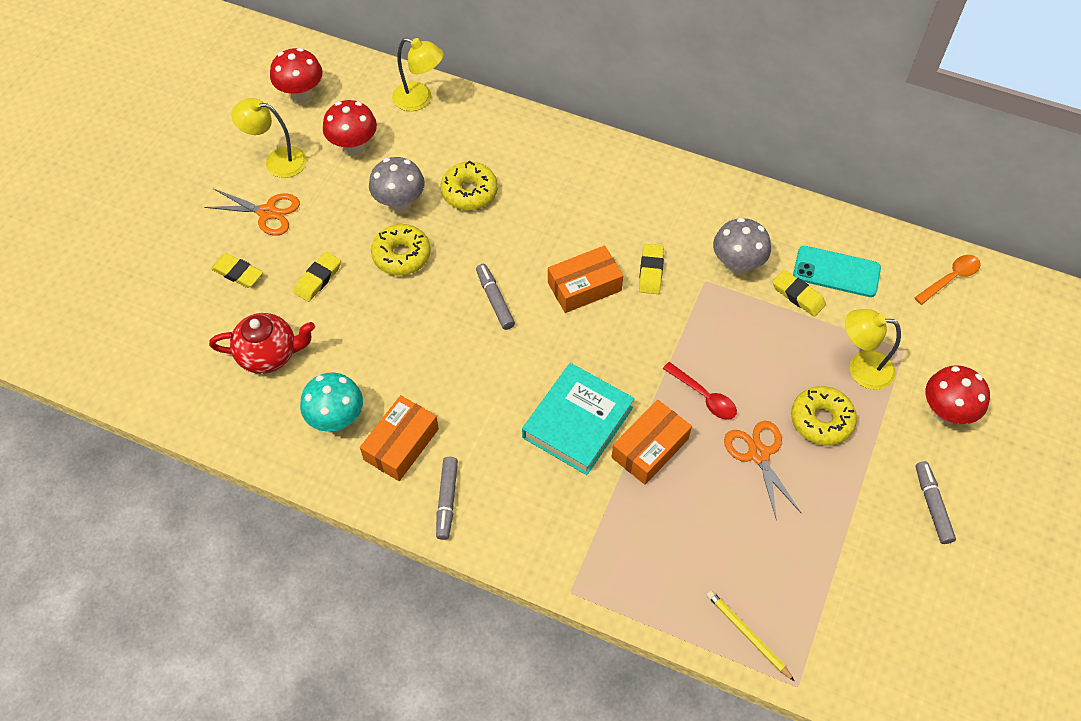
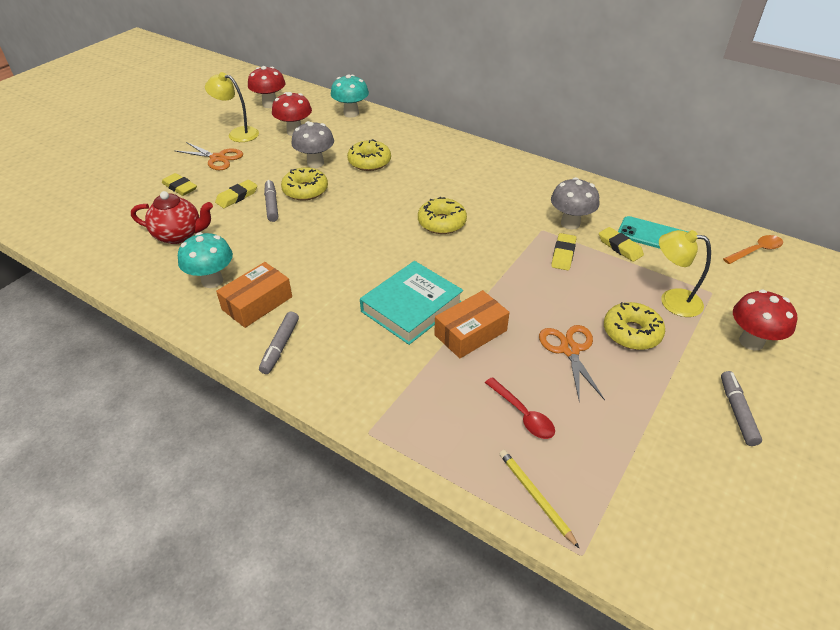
camera: 10 degrees right, 15 degrees down
yellow lamp [392,37,444,111] -> turquoise mushroom [331,74,369,118]
grey marker [476,264,515,330] -> grey marker moved to [264,180,278,222]
orange box [548,246,623,313] -> yellow donut [418,197,467,234]
yellow eraser [639,244,664,294] -> yellow eraser moved to [551,233,577,270]
red spoon [663,362,737,420] -> red spoon moved to [485,377,555,439]

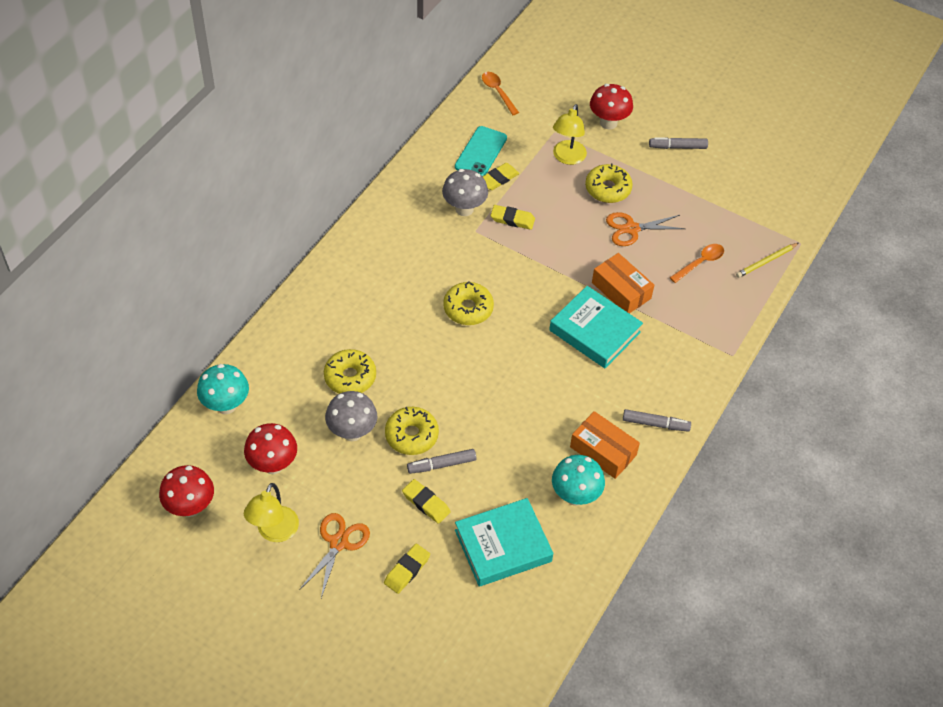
camera: 95 degrees left, 10 degrees up
red teapot [131,191,213,244] -> turquoise book [455,498,553,587]
red spoon [485,377,555,439] -> orange spoon [670,244,724,283]

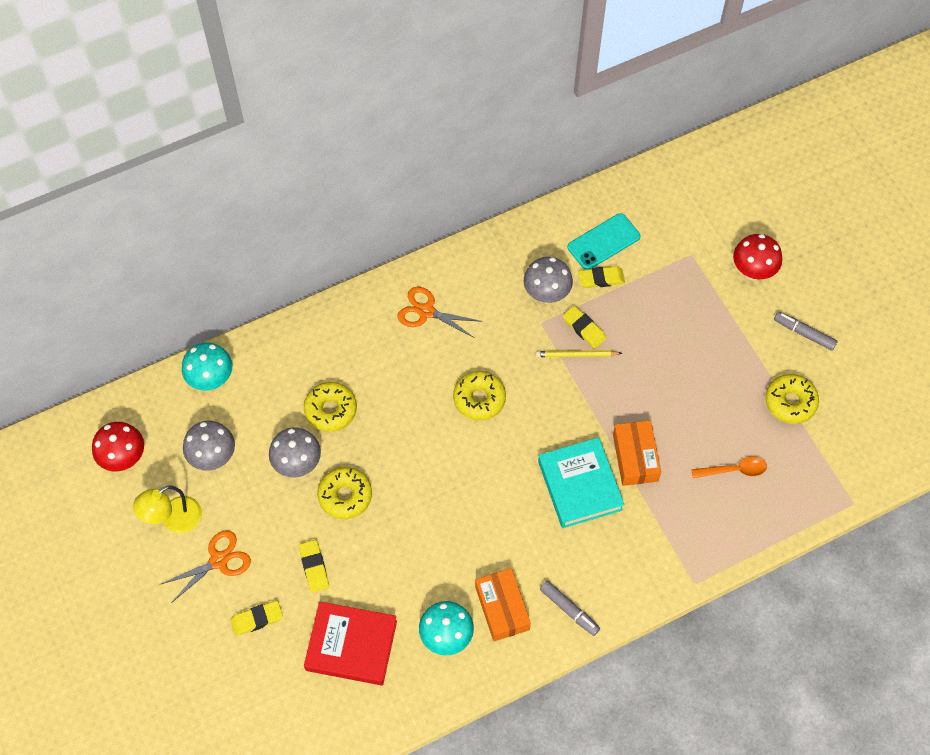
camera: 35 degrees right, 10 degrees up
red mushroom [244,423,297,474] -> grey mushroom [183,421,235,471]
grey marker [407,449,476,474] -> none
turquoise book [455,498,553,587] -> red book [304,602,397,685]
orange spoon [482,72,519,115] -> none
yellow lamp [553,104,587,165] -> none
yellow donut [585,163,633,203] -> yellow donut moved to [765,374,819,424]
orange scissors [606,212,685,246] -> orange scissors moved to [397,287,483,338]
yellow pencil [736,243,799,278] -> yellow pencil moved to [536,350,622,357]

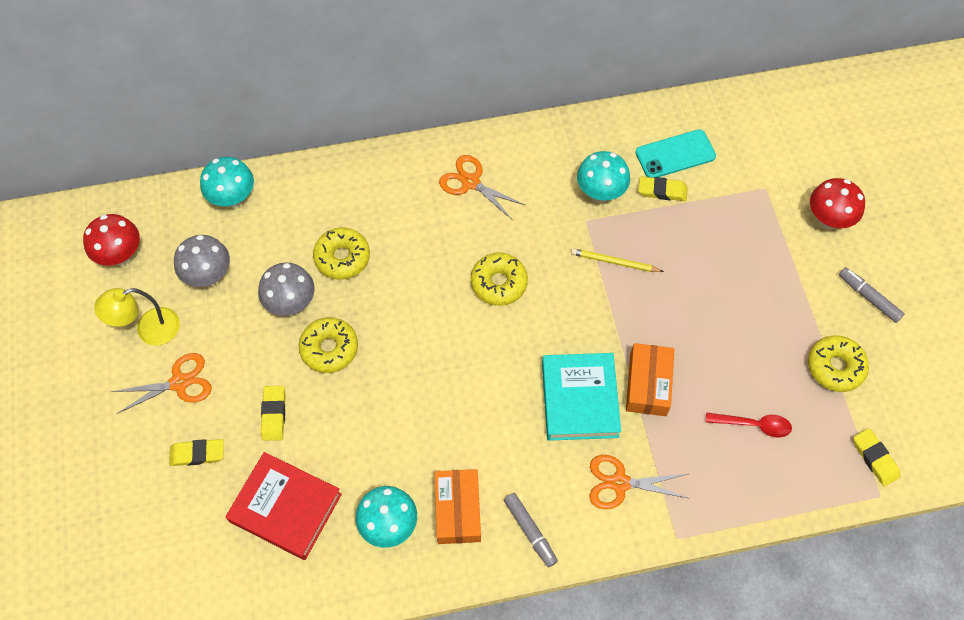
camera: 15 degrees right, 0 degrees up
grey mushroom [524,257,573,303] -> turquoise mushroom [577,151,630,203]
yellow eraser [563,306,606,349] -> yellow eraser moved to [853,428,900,486]
orange spoon [691,457,767,478] -> red spoon [706,412,792,437]
none -> orange scissors [590,455,688,509]

